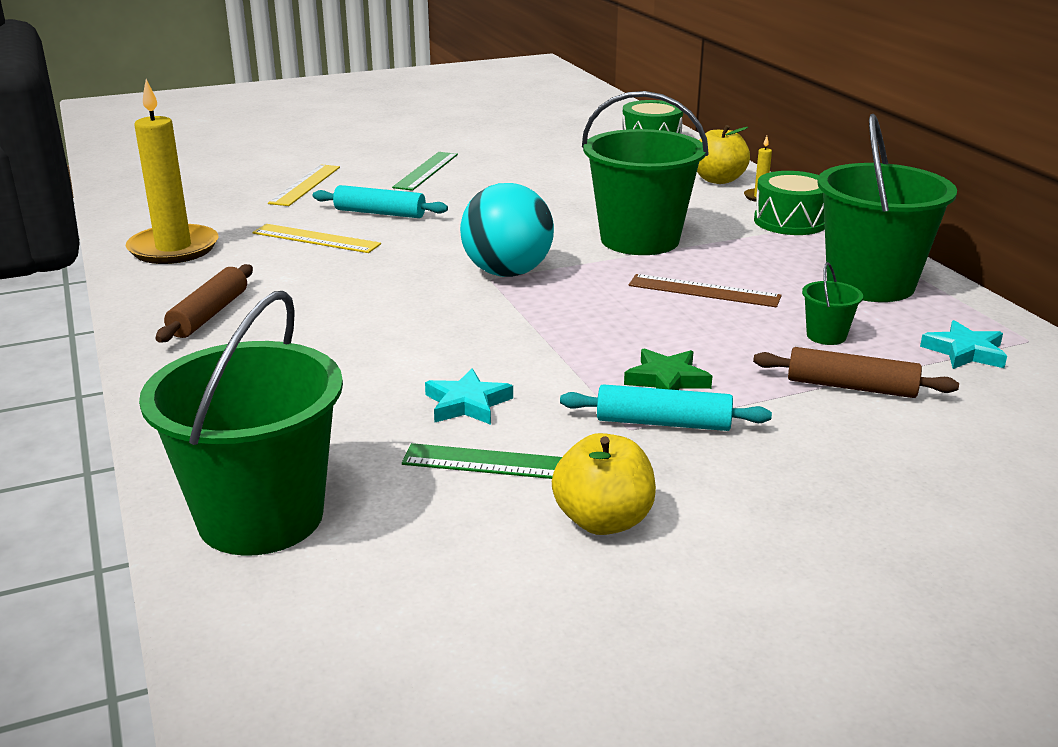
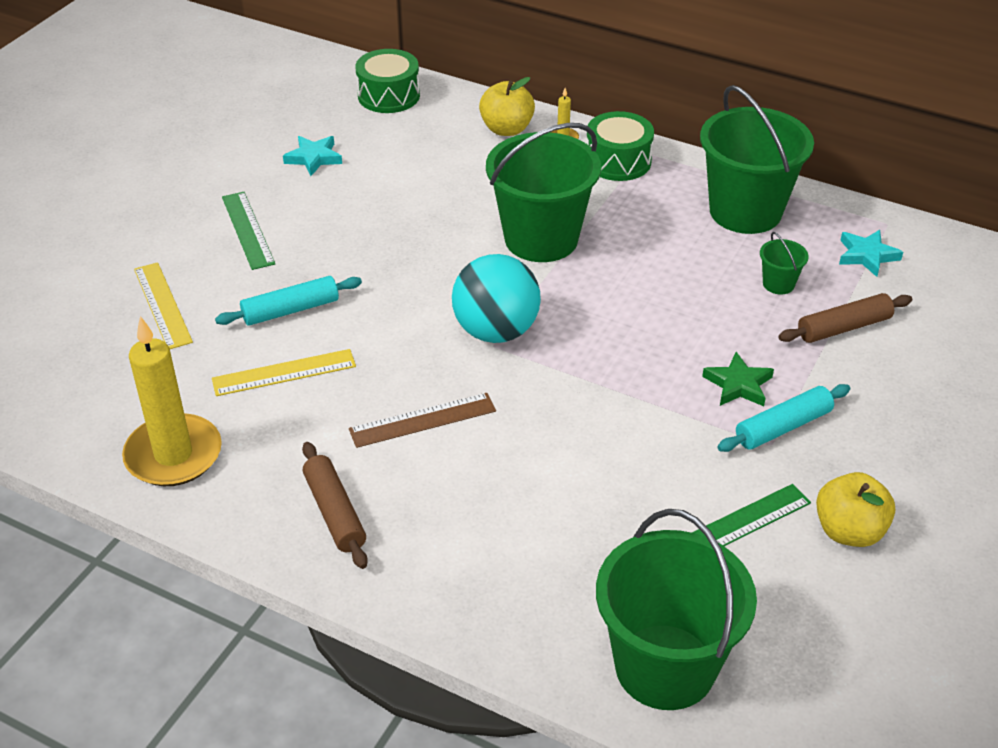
camera: 40 degrees left, 15 degrees up
turquoise star [425,368,513,425] -> turquoise star moved to [283,136,342,176]
brown ruler [629,274,782,307] -> brown ruler moved to [349,393,496,448]

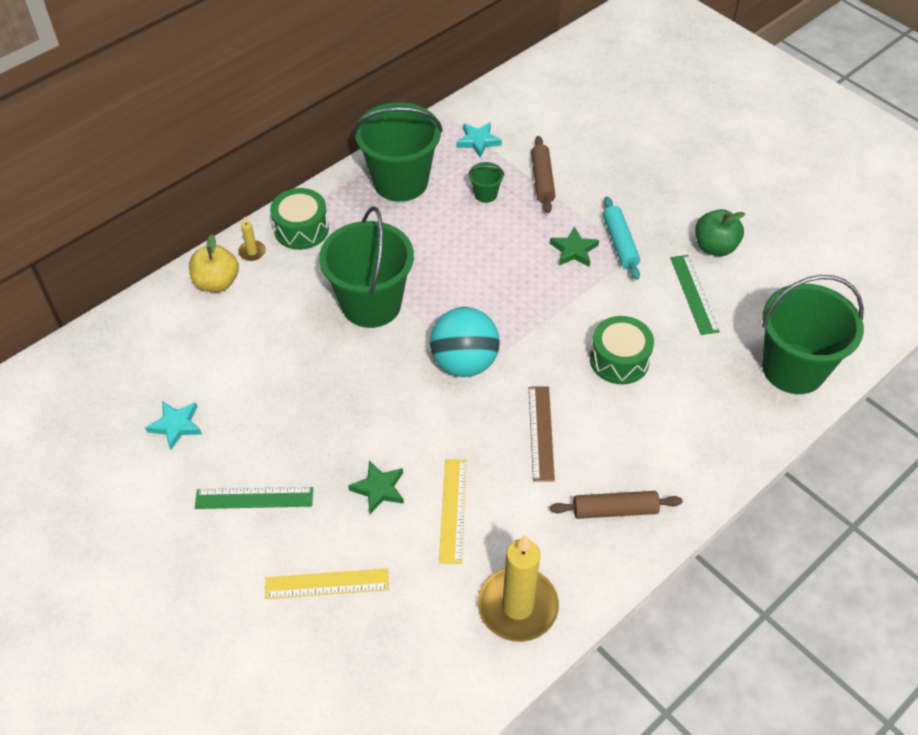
camera: 70 degrees left, 10 degrees up
turquoise rolling pin [215,276,362,326] -> green star [348,460,404,514]
green drum [355,49,420,113] -> green drum moved to [590,316,654,384]
yellow apple [816,472,895,547] -> green apple [695,209,745,256]

